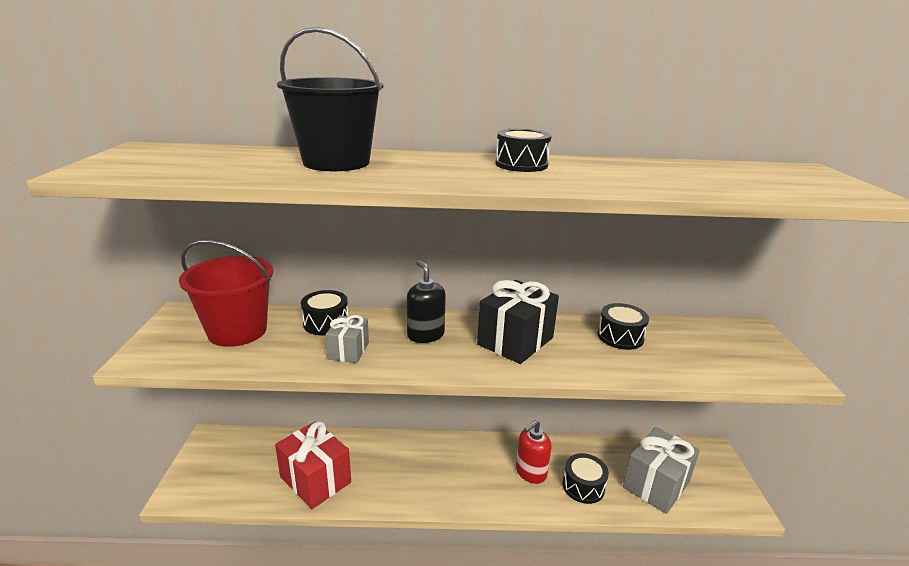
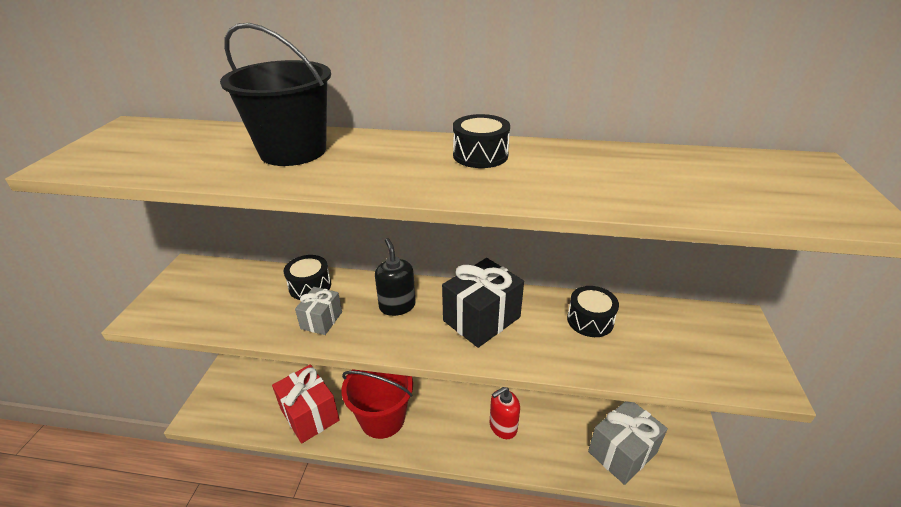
camera: 10 degrees right, 10 degrees up
red bucket [179,240,273,347] -> red bucket moved to [341,369,413,439]
black drum [562,453,609,504] -> none

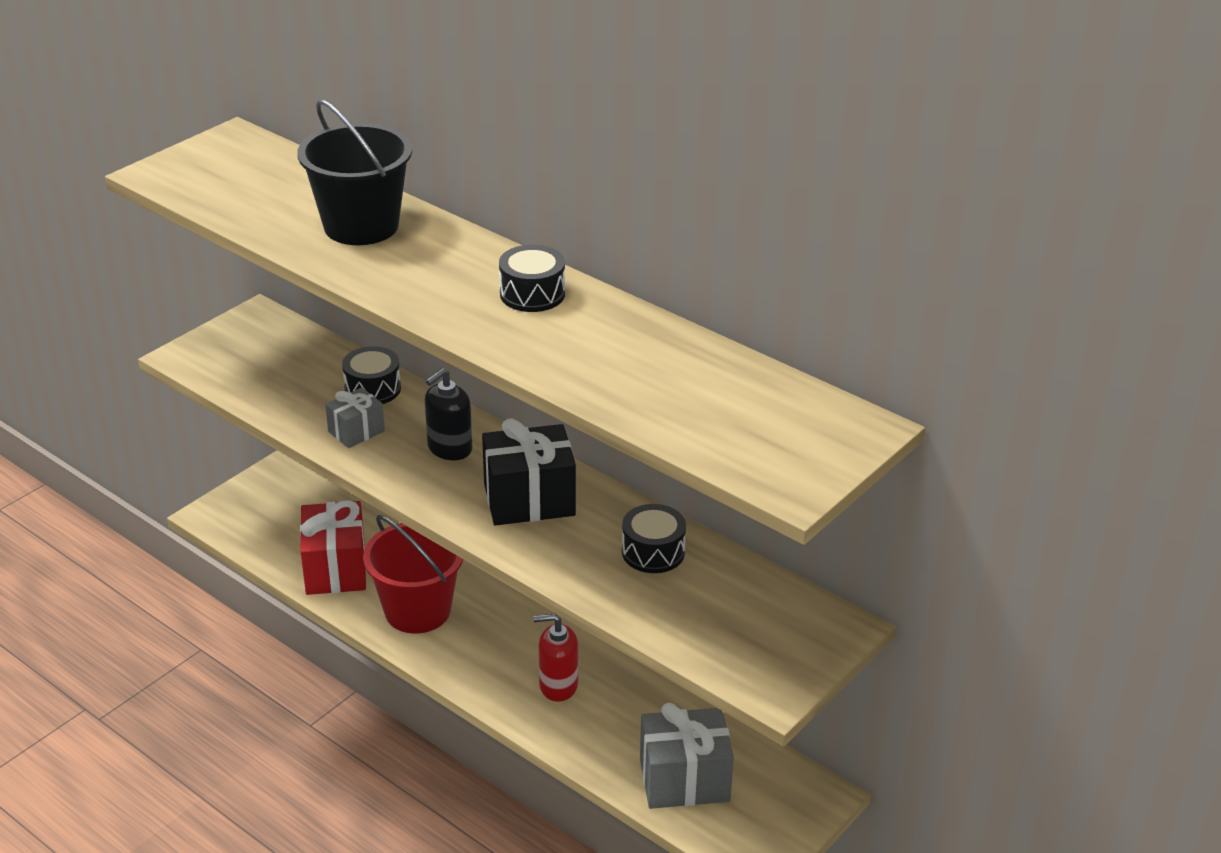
camera: 30 degrees right, 0 degrees up
black soap dispenser [375,238,416,316] -> black soap dispenser turned 150 degrees counterclockwise [425,368,472,460]

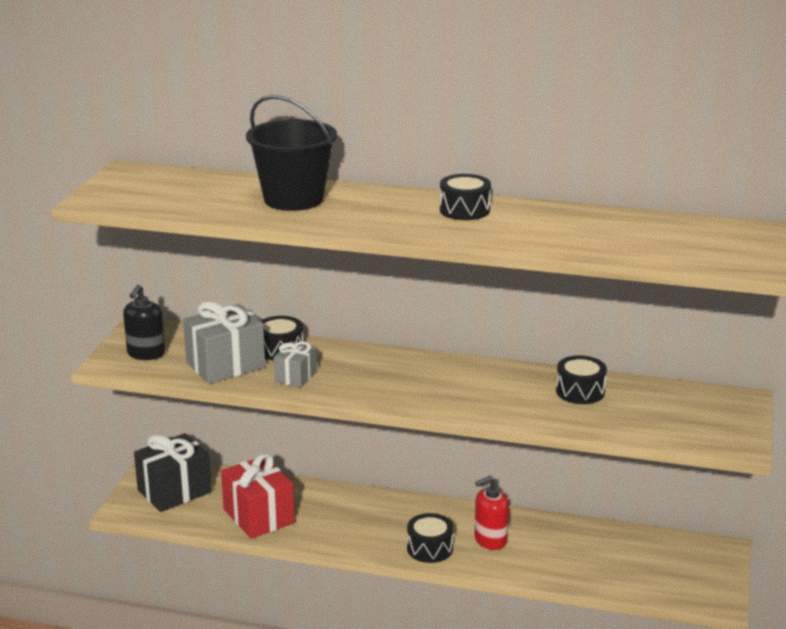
camera: 25 degrees left, 10 degrees down
red bucket [363,515,463,634] -> none
black soap dispenser [425,368,472,460] -> black soap dispenser moved to [123,285,165,360]
black gift [482,418,576,525] -> black gift moved to [134,433,212,512]
grey gift [640,703,734,809] -> grey gift moved to [183,301,265,384]
none -> black drum [407,513,454,563]

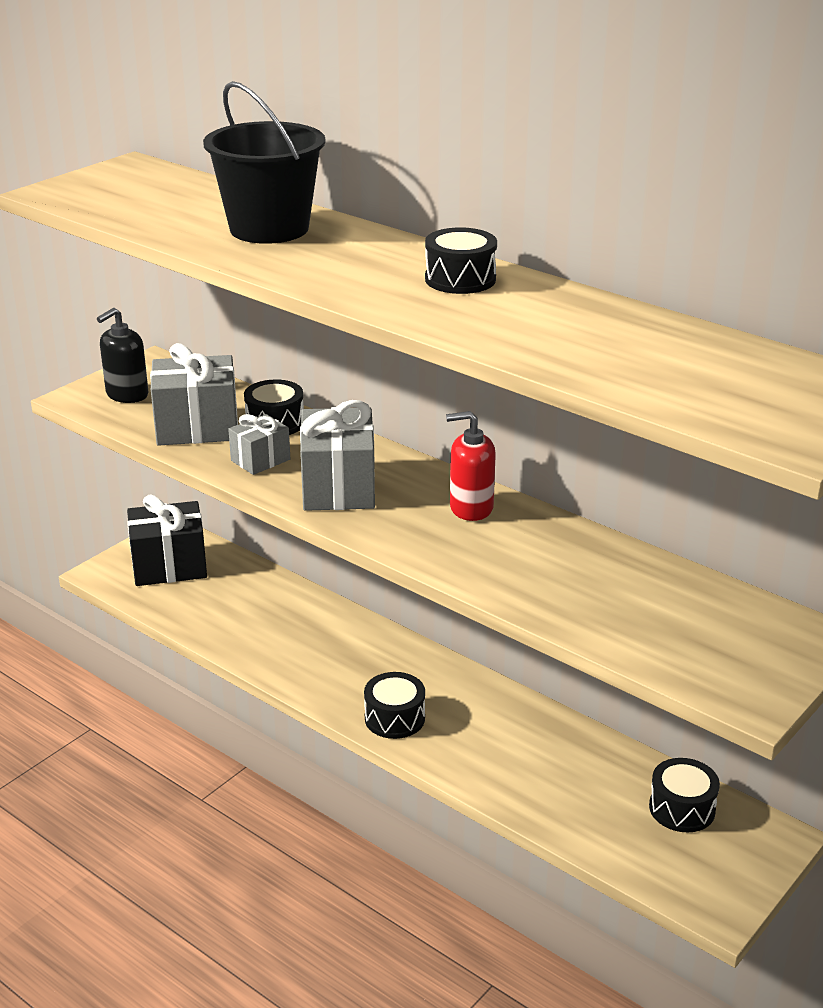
camera: 25 degrees right, 5 degrees up
red gift [221,453,295,539] -> none
red soap dispenser [475,476,509,550] -> red soap dispenser moved to [446,411,496,521]
black drum [556,356,607,404] -> black drum moved to [649,758,720,832]
none -> grey gift [300,400,375,511]

